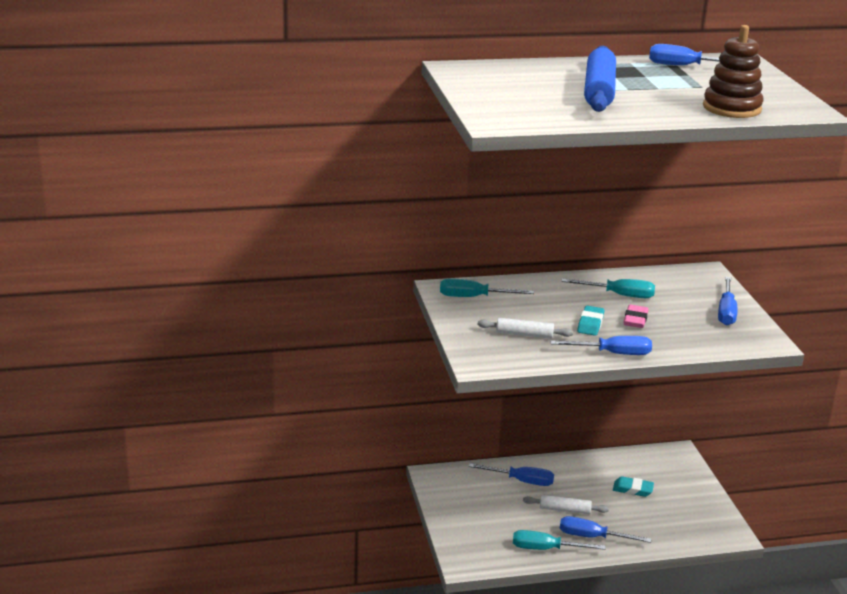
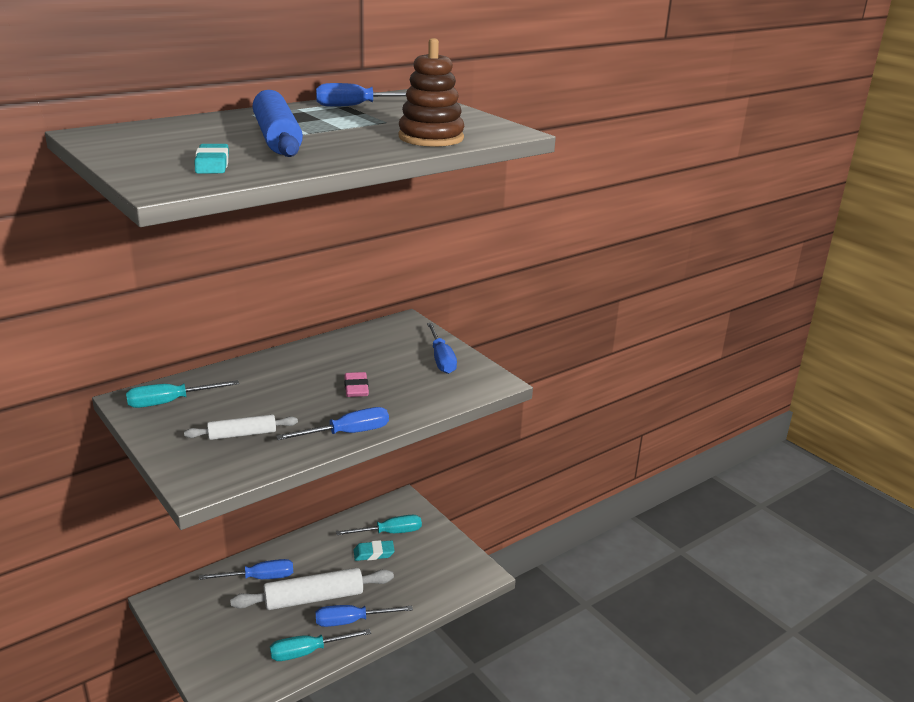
camera: 25 degrees left, 0 degrees up
white rolling pin [523,495,609,514] -> white rolling pin [230,568,394,610], size x1.78
turquoise screwdriver [561,279,655,298] -> turquoise screwdriver moved to [336,515,422,535]
turquoise eraser [577,306,604,336] -> turquoise eraser moved to [195,144,229,174]

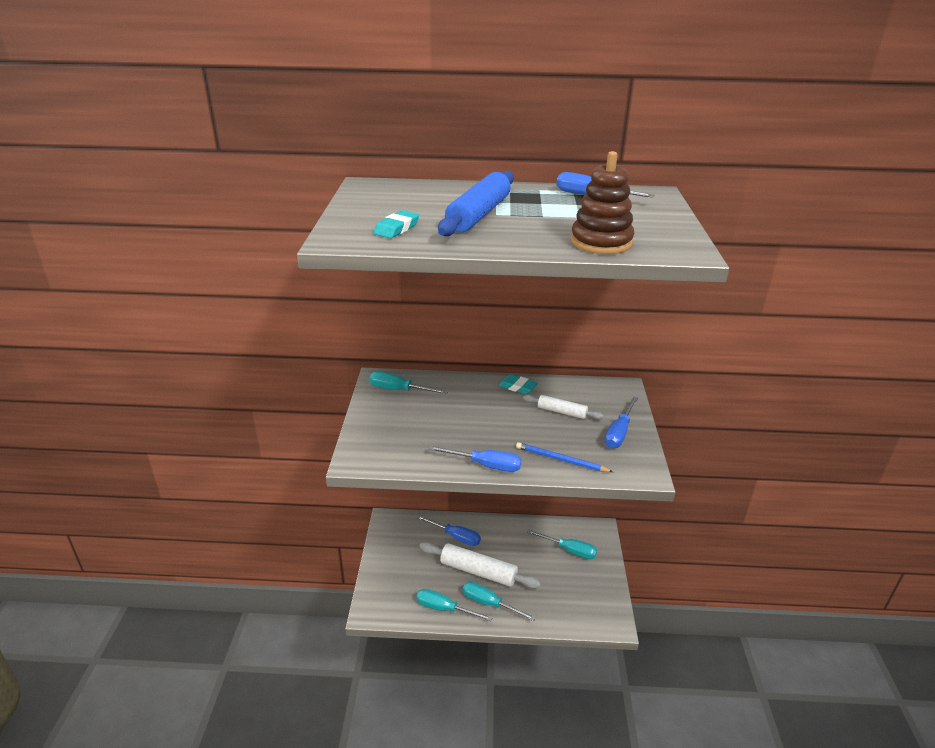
camera: 40 degrees right, 5 degrees up
white rolling pin [184,414,298,440] -> white rolling pin moved to [523,395,604,419]
blue screwdriver [316,605,413,627] -> turquoise screwdriver [463,582,536,621]
pink eraser [344,372,369,397] -> none
turquoise eraser [354,540,395,561] -> turquoise eraser moved to [499,374,538,394]
none -> blue pencil [516,442,613,472]

